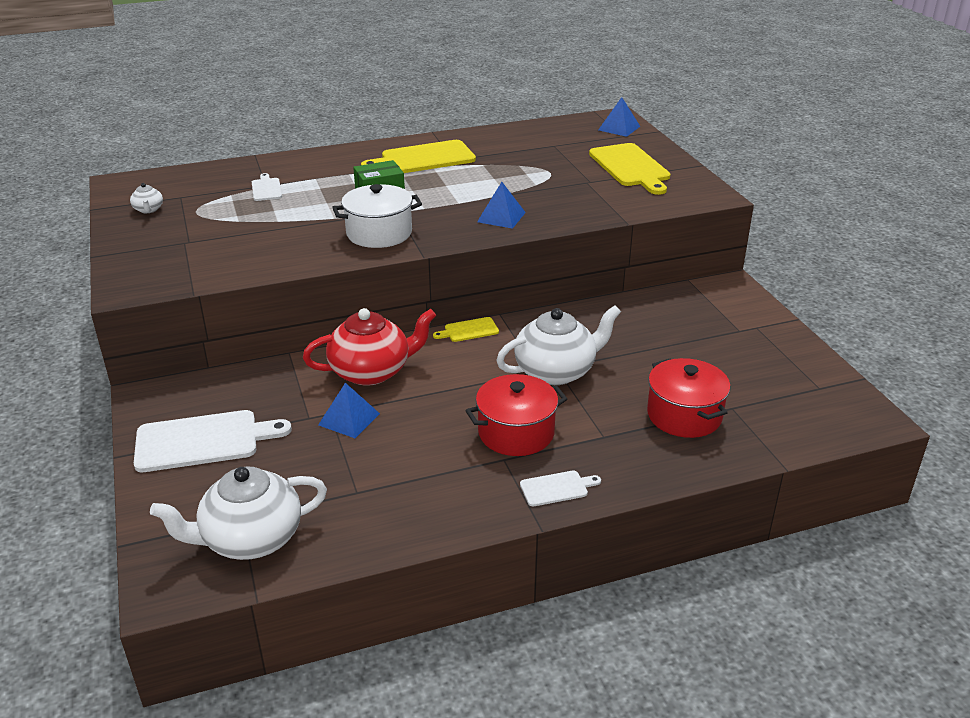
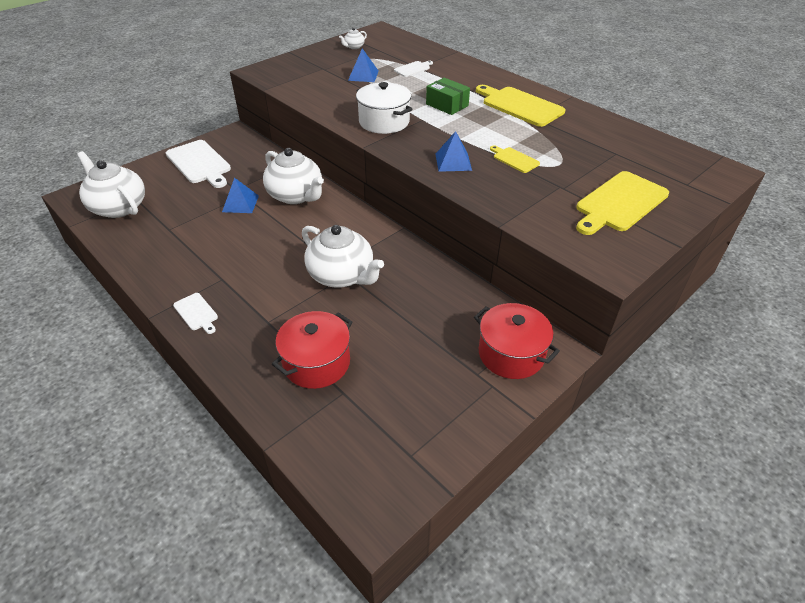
camera: 65 degrees right, 10 degrees up
red teapot [303,308,436,386] -> white teapot [263,148,324,204]
yellow cutting board [433,317,499,342] -> yellow cutting board moved to [490,145,540,173]
red pot [465,374,567,456] -> red pot moved to [474,303,560,379]
blue pyramid [598,97,640,137] -> blue pyramid moved to [348,48,379,82]

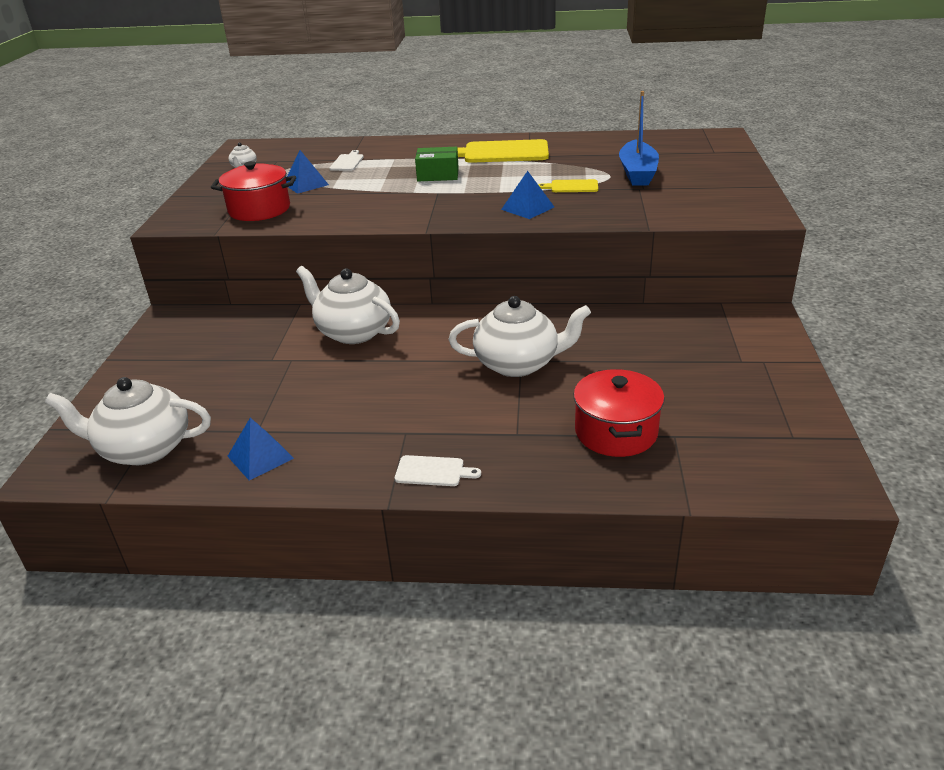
camera: 40 degrees left, 10 degrees down
white cutting board [166,140,231,188] -> none
blue pyramid [222,178,259,213] -> blue pyramid moved to [227,418,294,480]
white teapot [263,148,324,204] -> white teapot turned 150 degrees counterclockwise [296,266,400,344]
white pot [356,82,413,134] -> none
red pot [474,303,560,379] -> red pot moved to [211,161,296,221]
yellow cutting board [576,171,669,235] -> none
none -> blue boat [619,91,659,186]

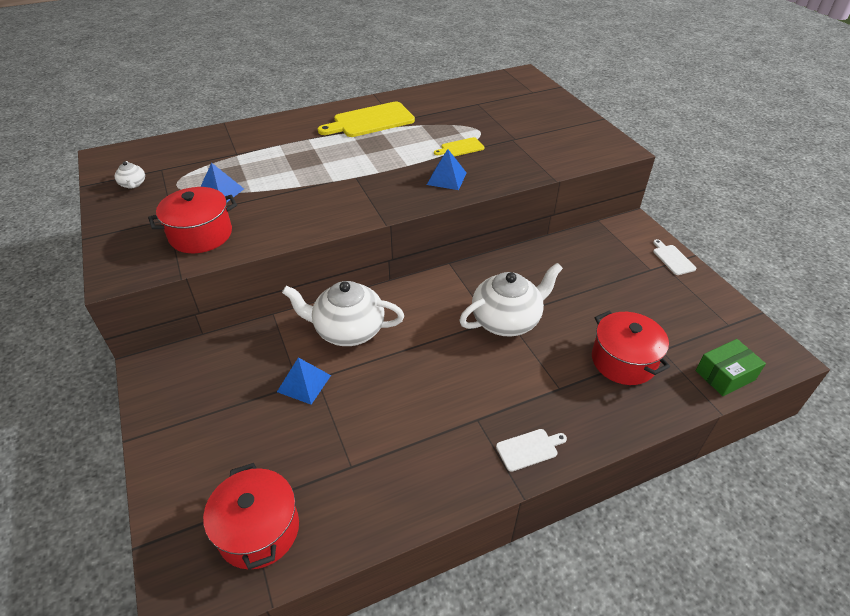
camera: 30 degrees left, 10 degrees up
white teapot [45,377,211,465] -> red pot [203,463,299,570]
blue pyramid [227,418,294,480] -> blue pyramid moved to [277,358,331,405]
white cutting board [329,150,364,171] -> white cutting board moved to [653,239,696,275]
green box [415,147,459,181] -> green box moved to [695,339,766,396]
blue boat [619,91,659,186] -> none

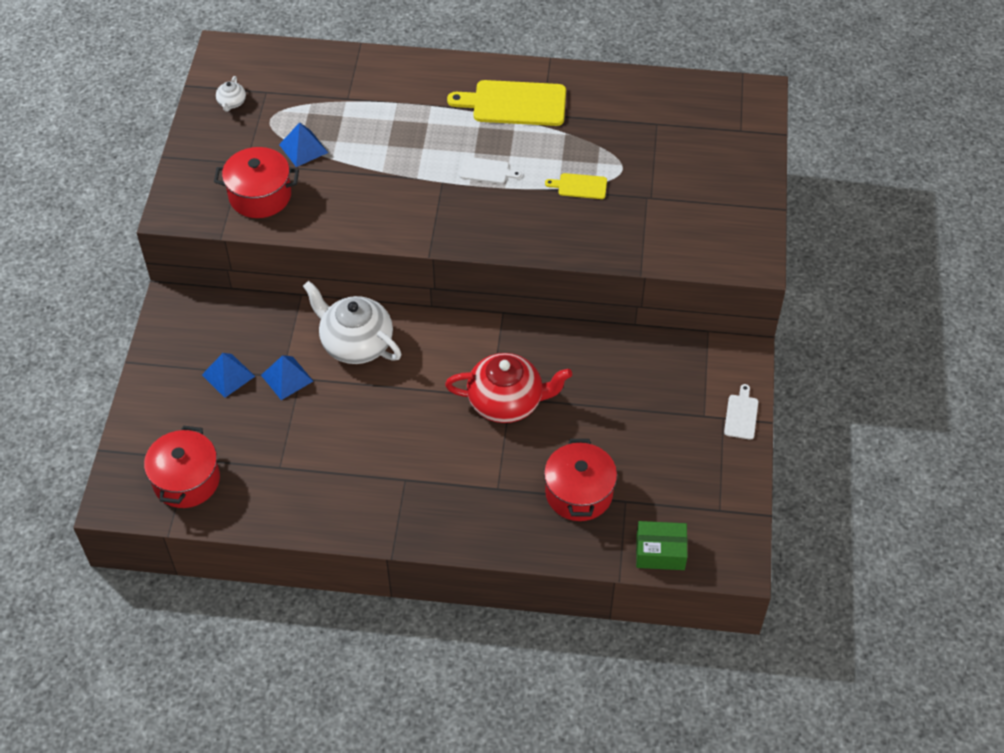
camera: 30 degrees right, 10 degrees up
blue pyramid [427,149,467,190] -> blue pyramid moved to [202,353,255,398]
white teapot [459,263,563,337] -> red teapot [445,353,572,423]
white cutting board [496,429,567,472] -> white cutting board moved to [459,157,521,184]

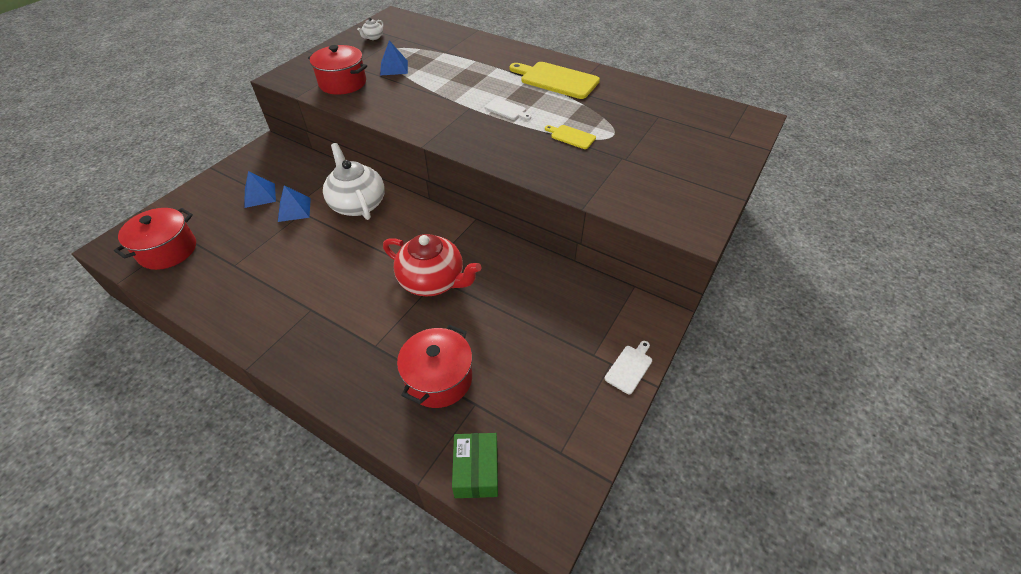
camera: 25 degrees right, 5 degrees down
green box [636,521,688,570] -> green box turned 60 degrees clockwise [452,433,498,498]

